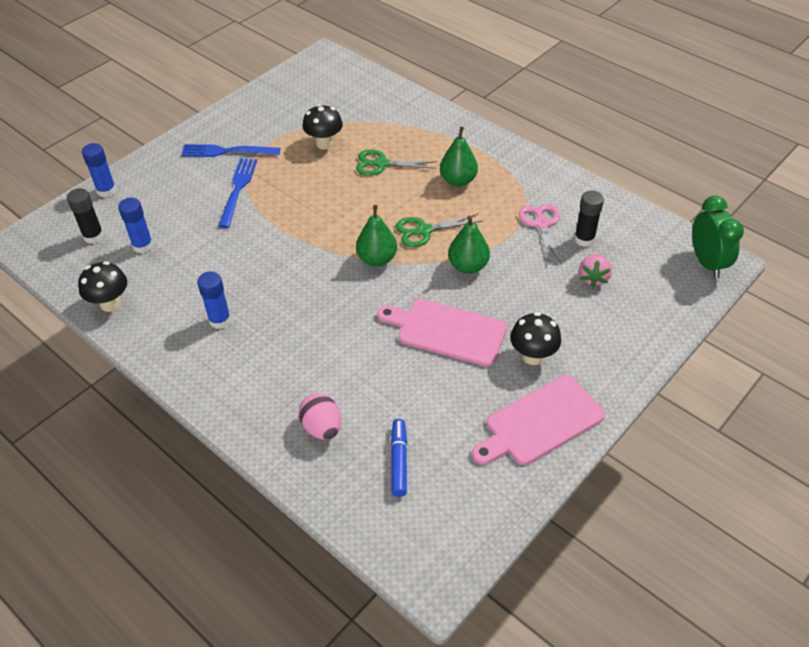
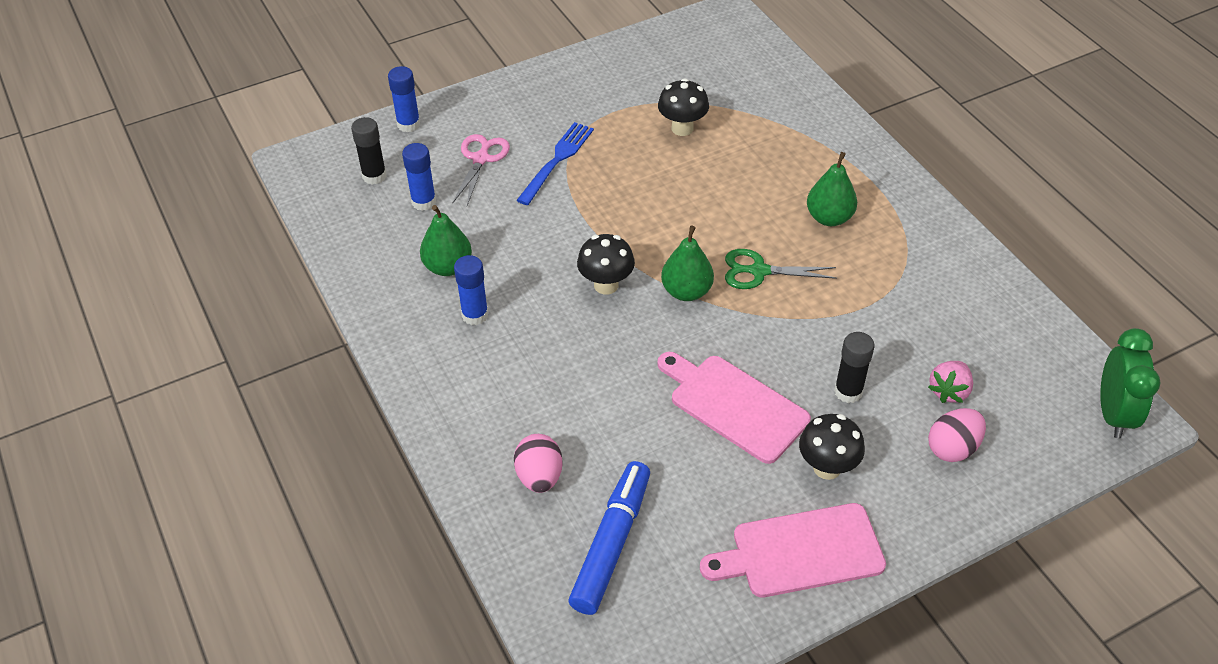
camera: 20 degrees right, 0 degrees up
black mushroom [78,261,127,312] -> black mushroom moved to [577,234,635,295]
blue fork [181,144,280,157] -> none
green scissors [356,149,437,176] -> none
blue marker [391,419,407,497] -> blue marker [568,461,650,615], size x1.64
green pear [448,216,490,274] -> green pear moved to [420,205,472,276]
pink scissors [519,204,562,266] -> pink scissors moved to [452,134,510,206]
black glue stick [574,191,604,247] -> black glue stick moved to [834,332,874,403]
none -> pink egg [928,408,986,462]

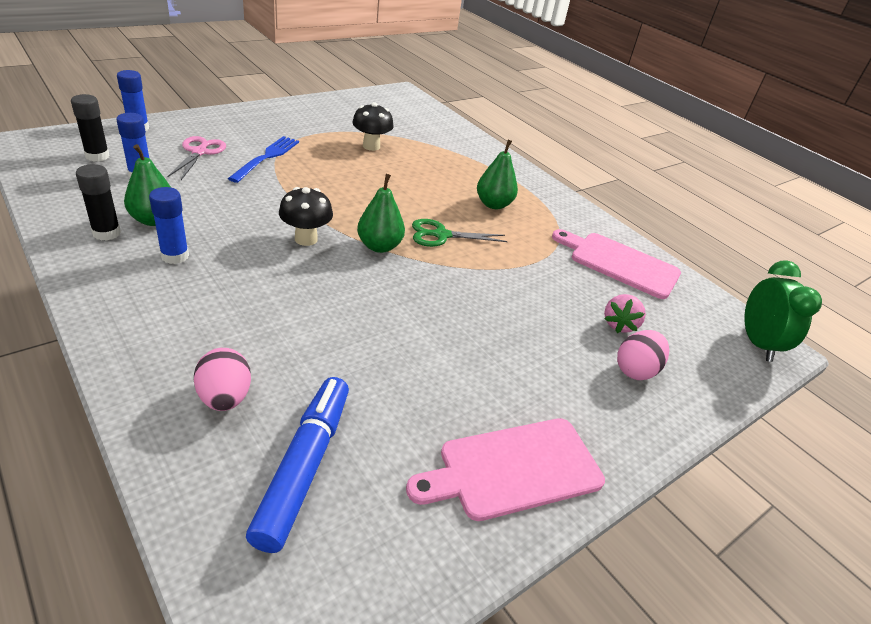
camera: 15 degrees left, 10 degrees down
pink cutting board [657,352,811,464] -> pink cutting board moved to [552,229,681,299]
black mushroom [799,414,865,480] -> none
black glue stick [834,332,874,403] -> black glue stick moved to [76,164,121,241]

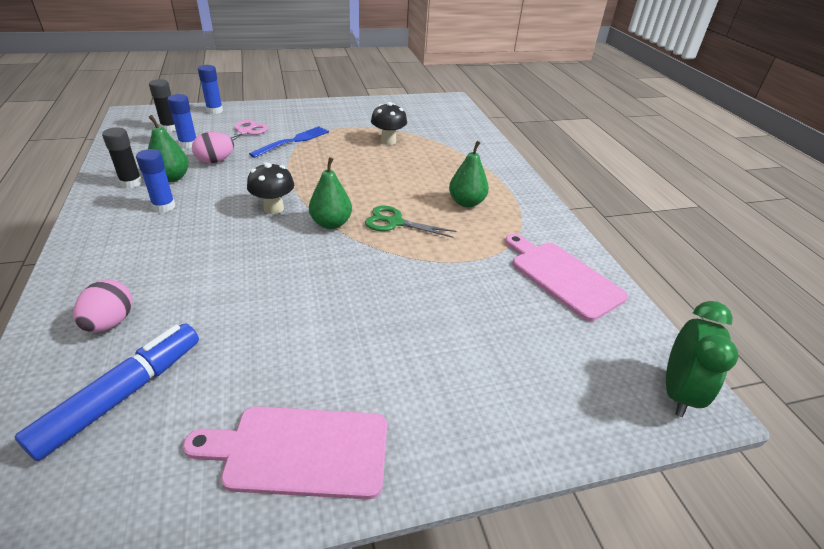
camera: 25 degrees right, 0 degrees up
pink strawberry [604,294,646,333] -> none
pink egg [617,330,669,380] -> pink egg moved to [192,132,234,163]

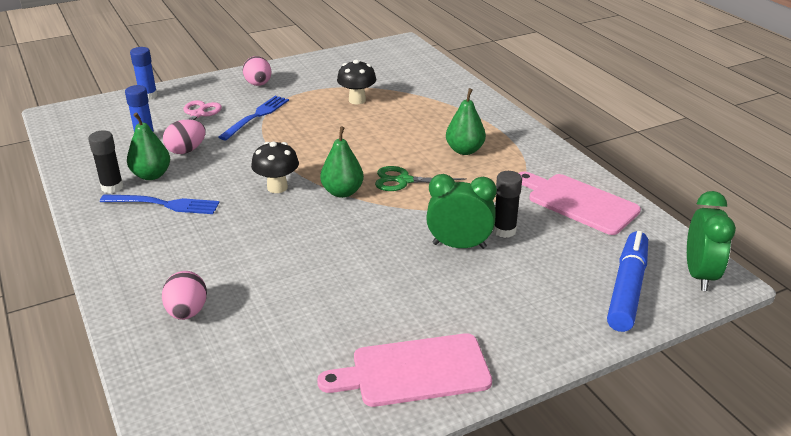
camera: 10 degrees left, 5 degrees down
blue marker [15,324,199,461] -> blue marker moved to [607,231,648,332]
blue glue stick [136,149,176,213] -> blue fork [100,194,220,214]
black glue stick [149,79,176,132] -> black glue stick moved to [493,171,522,238]
none -> pink egg [243,56,271,86]
none -> green clock [426,174,497,249]

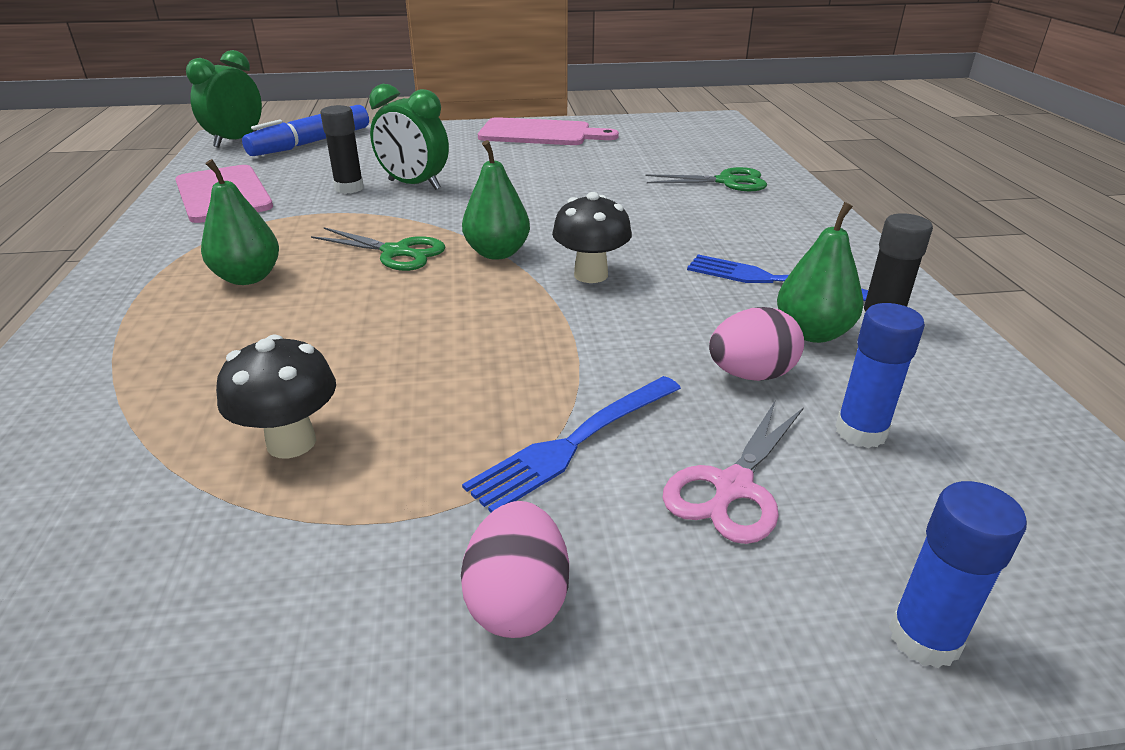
camera: 160 degrees left, 0 degrees up
pink egg [162,271,207,320] -> green scissors [645,167,767,191]

